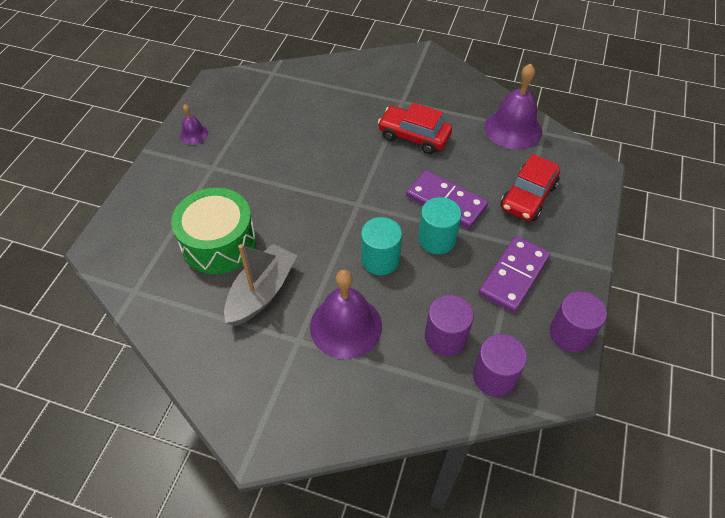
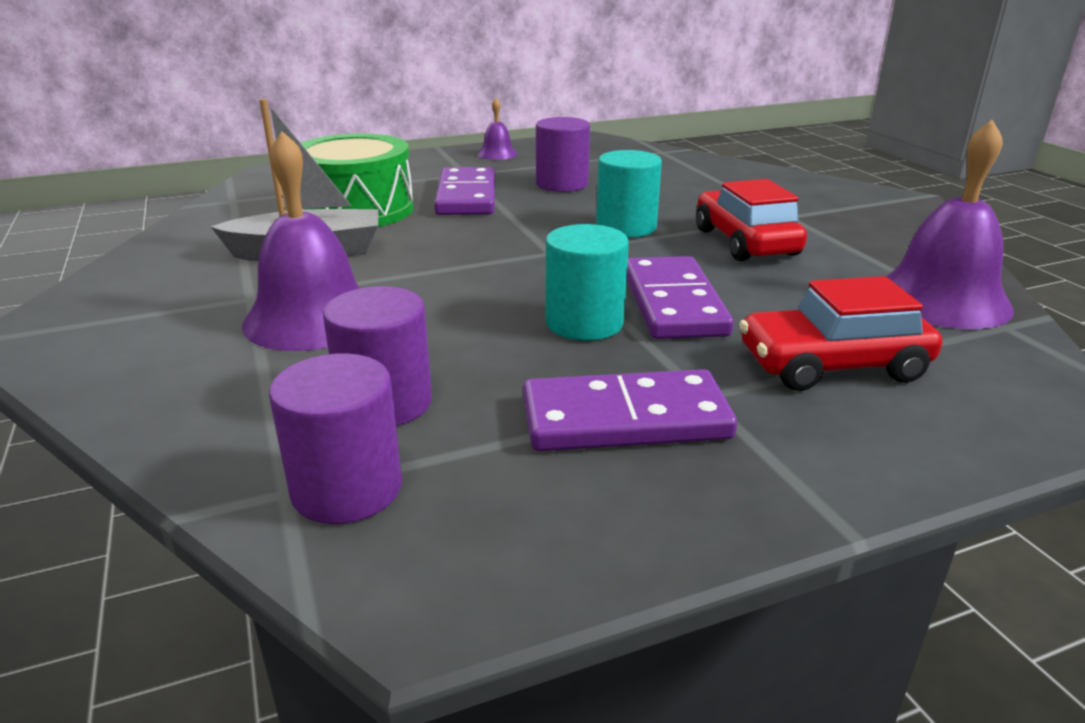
camera: 50 degrees right, 25 degrees down
turquoise cylinder [361,217,402,275] -> turquoise cylinder moved to [596,150,662,237]
purple cylinder [550,291,607,352] -> purple cylinder moved to [536,117,590,192]
none -> purple domino [434,167,495,215]

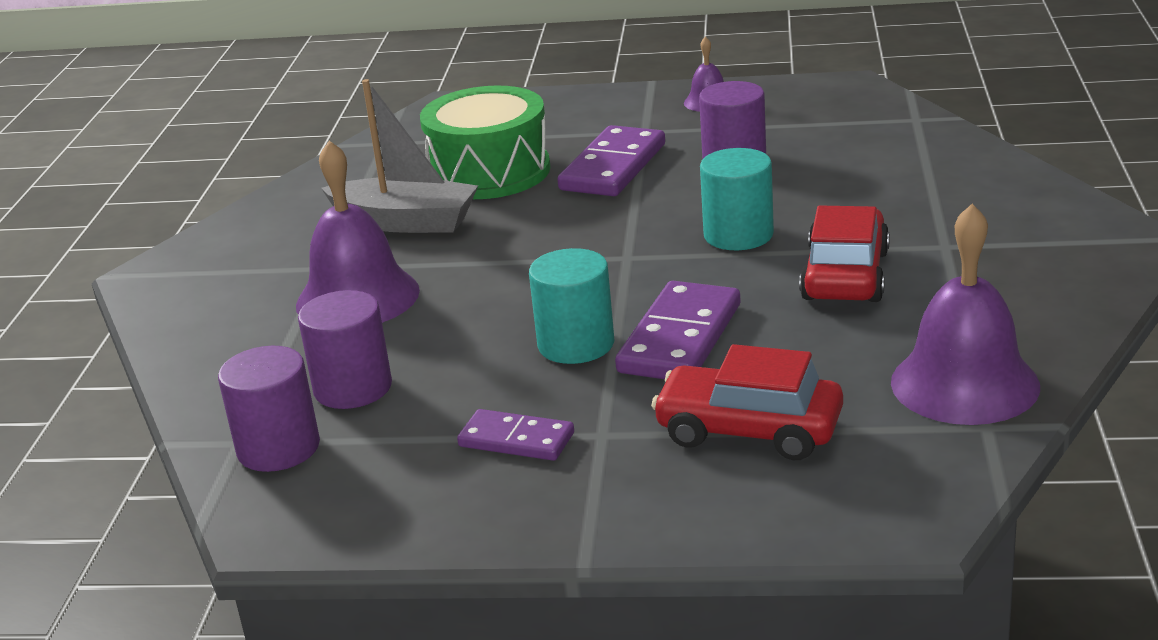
camera: 30 degrees right, 0 degrees up
purple domino [523,369,737,451] -> purple domino [457,409,574,461], size x0.62

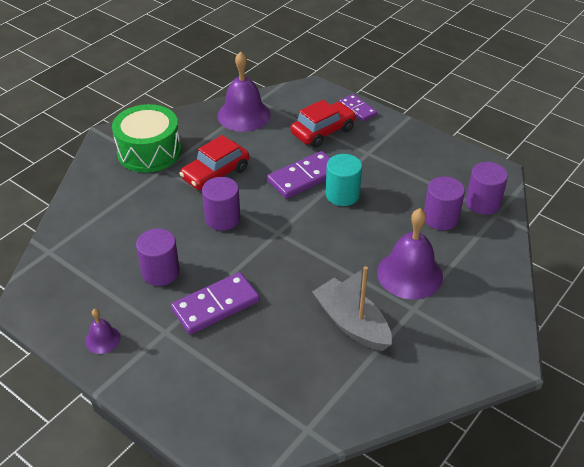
camera: 150 degrees left, 15 degrees up
green drum [420,86,551,199] -> green drum moved to [112,104,181,173]
purple domino [457,409,574,461] -> purple domino moved to [339,94,378,121]
red car [651,344,843,460] -> red car turned 90 degrees counterclockwise [291,100,356,148]
turquoise cylinder [700,148,774,250] -> purple cylinder [202,177,241,231]

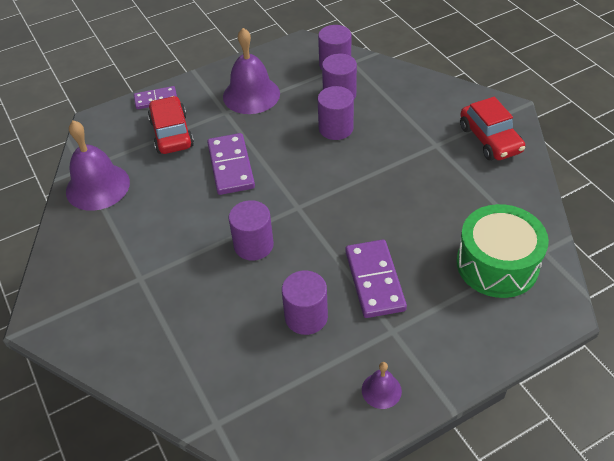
camera: 65 degrees left, 5 degrees up
green drum [112,104,181,173] -> green drum moved to [456,204,549,298]
red car [179,135,249,190] -> red car moved to [460,97,525,161]
grey boat [312,266,392,351] -> none
turquoise cylinder [326,154,362,206] -> none
purple bell [377,208,443,299] -> purple bell moved to [223,28,280,114]
none -> purple cylinder [318,86,354,140]

